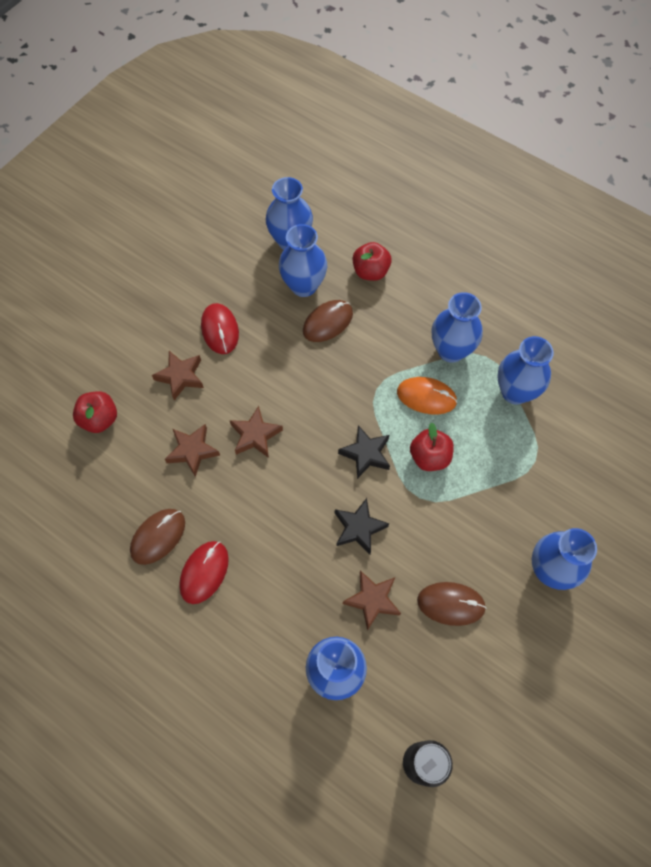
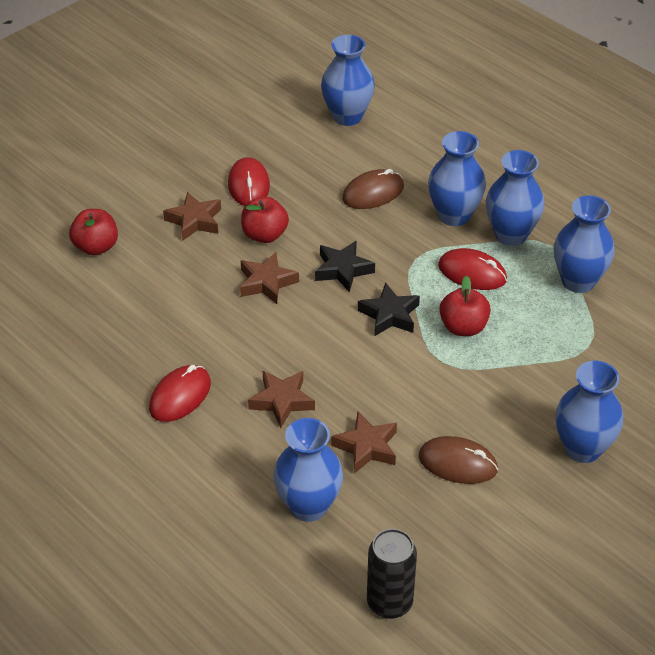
camera: 10 degrees right, 20 degrees down
brown mouse [130,509,185,565] -> none
brown star [165,424,220,477] -> brown star moved to [248,371,315,428]
blue vase [279,224,327,297] -> blue vase moved to [428,131,486,226]
black star [335,498,389,555] -> black star moved to [315,241,375,292]
red apple [353,242,392,281] -> red apple moved to [241,197,289,243]
orange mouse [397,377,458,414] -> red mouse [438,248,507,290]

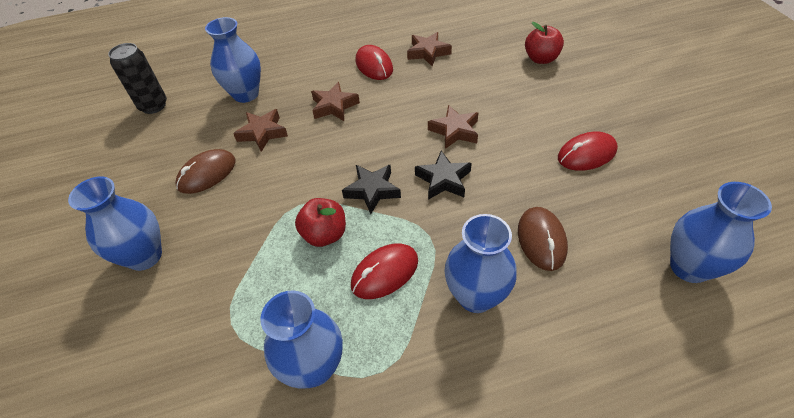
camera: 120 degrees right, 5 degrees up
brown star [163,192,221,240] -> brown star moved to [407,32,452,66]
red mouse [228,157,270,206] -> red mouse turned 45 degrees counterclockwise [558,131,618,171]
red apple [241,197,289,243] -> none
blue vase [486,150,544,246] -> none

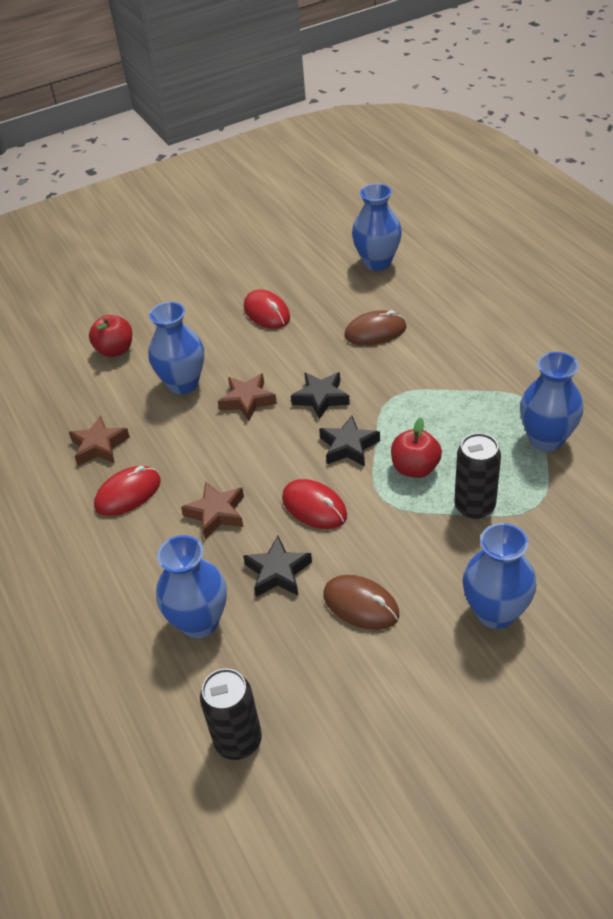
camera: 100 degrees left, 5 degrees down
brown star [233,109,288,152] -> black star [243,536,312,597]
red mouse [351,243,418,299] -> red mouse moved to [282,479,347,529]
blue vase [444,214,517,313] -> blue vase moved to [148,302,204,394]
none -> black can [454,433,501,519]

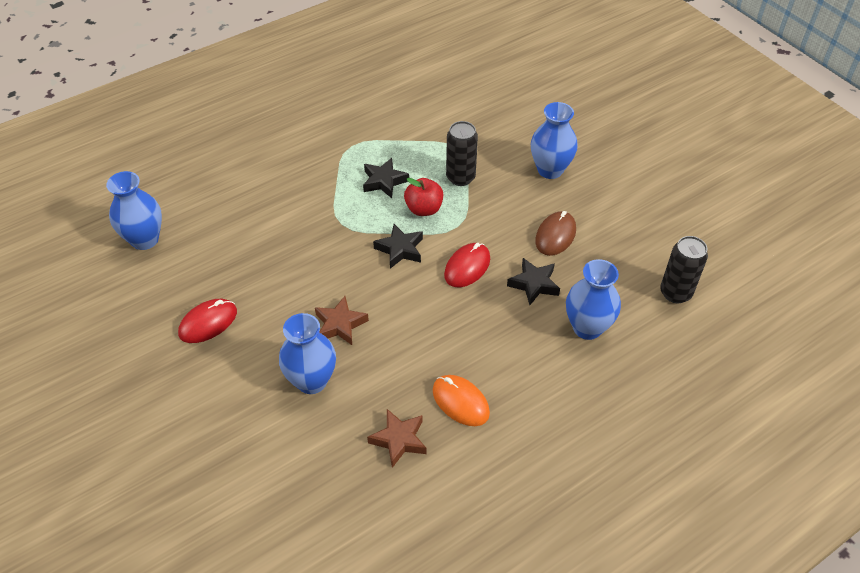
camera: 100 degrees left, 5 degrees up
red apple [89,315,132,357] -> none
red mouse [94,466,161,516] -> orange mouse [433,375,490,426]
brown star [181,481,244,539] -> none
black star [291,372,350,419] -> black star moved to [363,158,409,198]
brown mouse [344,310,407,346] -> none
blue vase [520,352,583,451] -> none

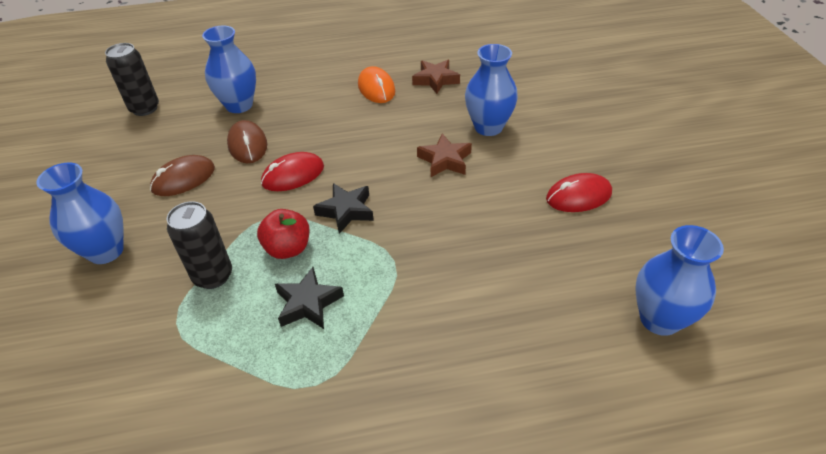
camera: 155 degrees left, 5 degrees down
black star [507,258,560,305] -> brown mouse [227,120,267,163]

